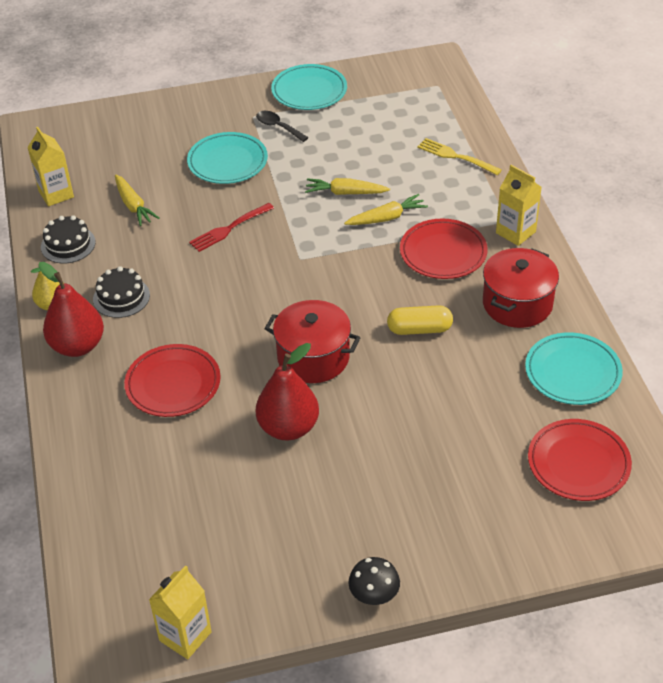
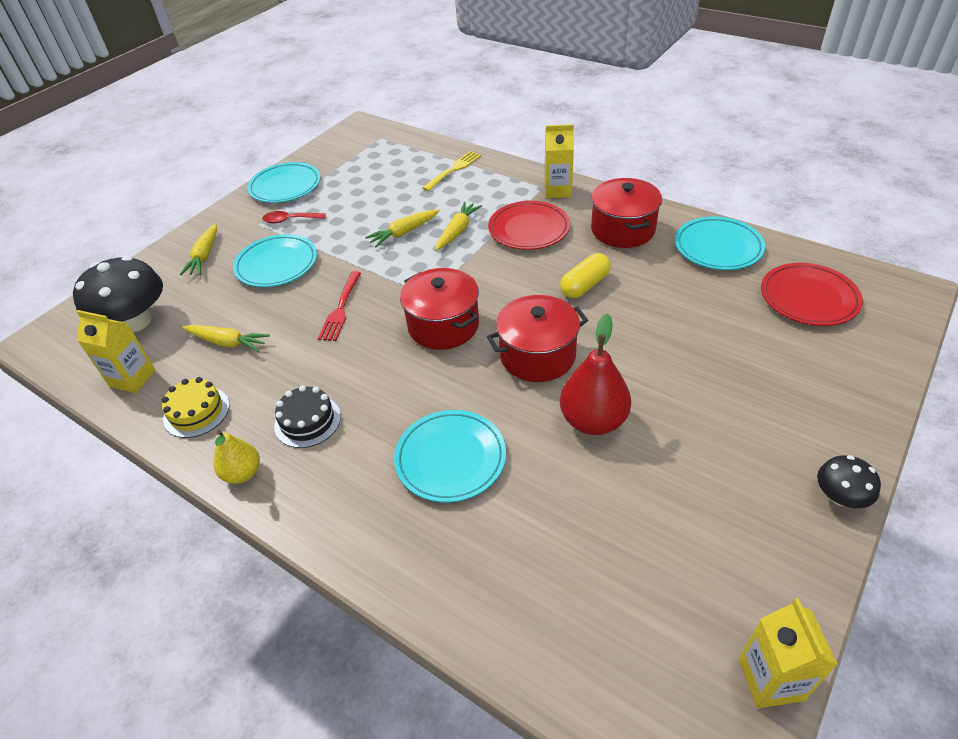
camera: 40 degrees left, 0 degrees up
red pear [38,262,104,357] -> none
black cake [41,215,96,263] -> yellow cake [161,377,230,438]
red plate [124,344,221,417] -> turquoise plate [394,410,506,503]
black spoon [256,111,309,142] -> red spoon [262,211,326,224]
yellow fork [417,138,502,175] -> yellow fork turned 135 degrees clockwise [422,151,482,191]
none -> black mushroom [73,256,163,332]
none -> yellow carrot [180,223,217,275]
none -> red pot [400,268,479,350]

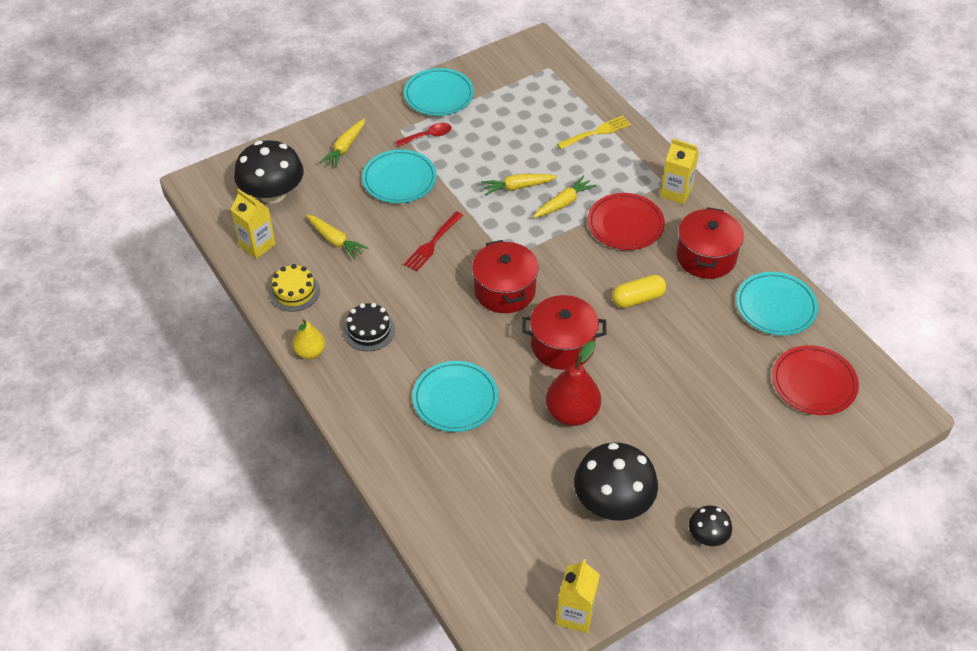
camera: 20 degrees right, 5 degrees up
red spoon [262,211,326,224] -> red spoon turned 135 degrees clockwise [396,123,452,147]
none -> black mushroom [574,442,658,521]

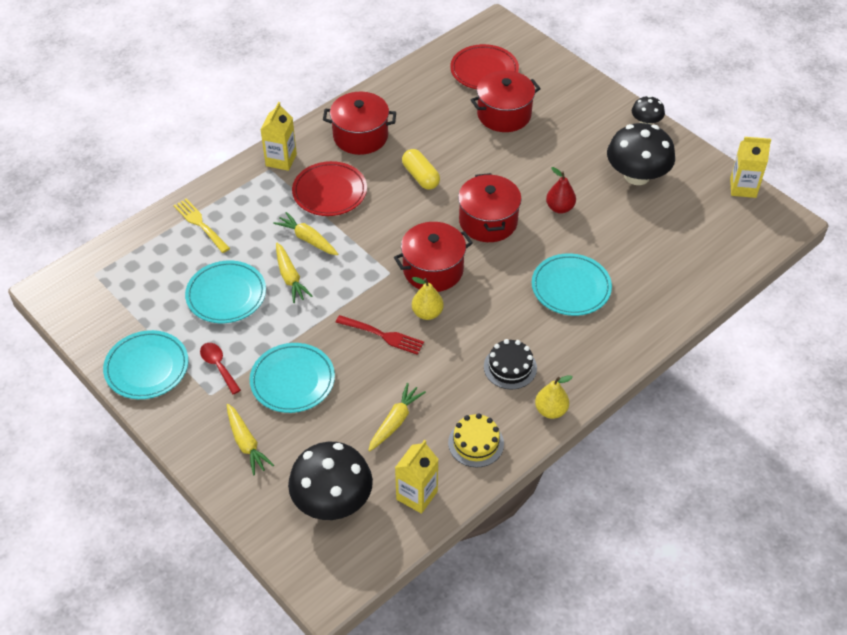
camera: 100 degrees left, 0 degrees up
yellow carrot [319,119,365,168] -> yellow carrot turned 45 degrees clockwise [227,404,274,475]
red pear [546,341,601,426] -> red pear [546,167,576,214], size x0.62
turquoise plate [736,272,818,335] -> turquoise plate moved to [185,261,266,323]
none -> yellow pear [412,277,444,320]
none -> red pot [471,70,541,132]

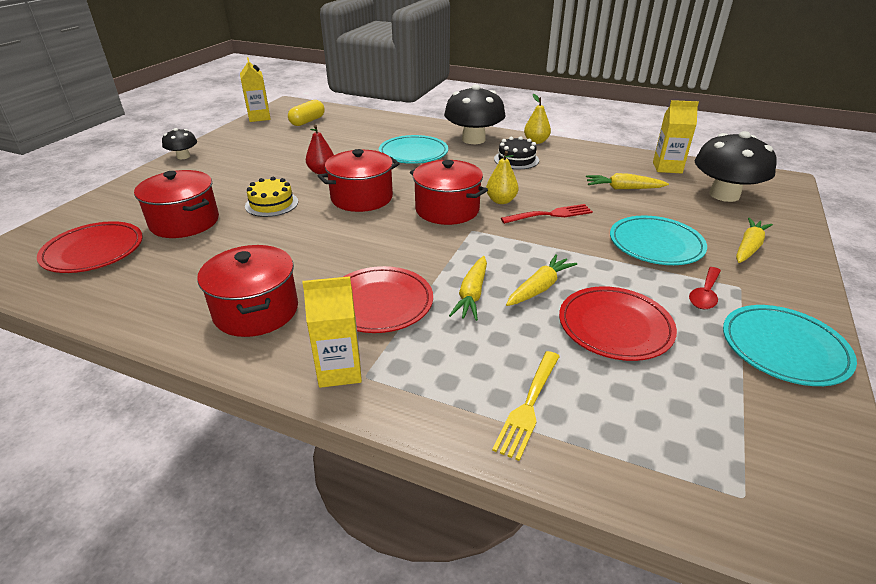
camera: 115 degrees left, 15 degrees down
turquoise plate [185,261,266,323] -> red plate [559,286,677,361]
red fork [336,315,424,355] -> red fork turned 75 degrees clockwise [501,204,593,224]
yellow capsule [402,149,440,190] -> yellow capsule moved to [288,100,325,126]
yellow cake [448,413,504,468] -> yellow cake moved to [245,177,298,217]
black mushroom [607,123,675,185] -> black mushroom moved to [444,84,505,144]

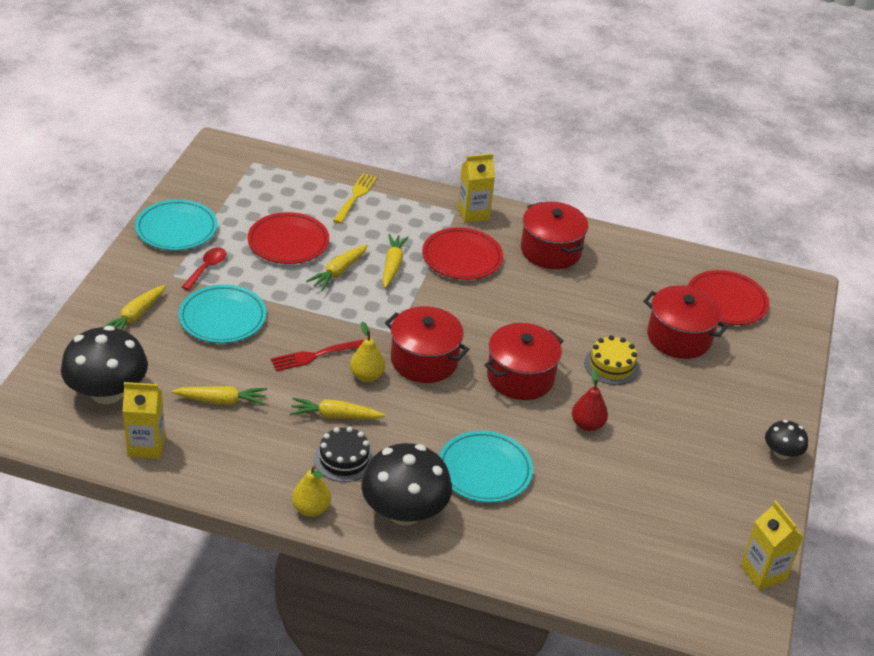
camera: 170 degrees right, 5 degrees up
yellow capsule [288,100,325,126] -> none
none -> yellow carrot [290,398,385,419]

